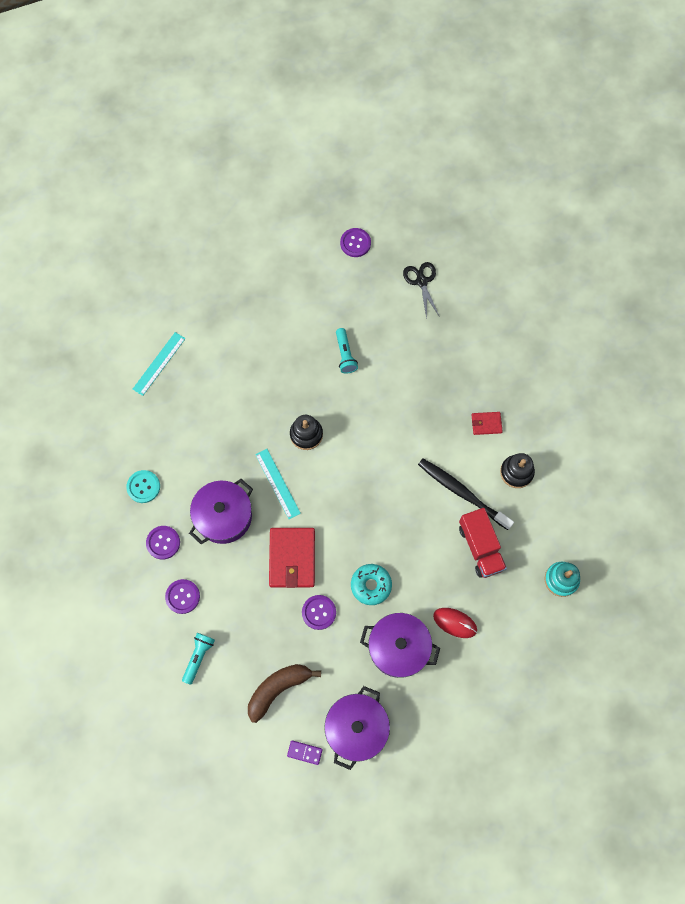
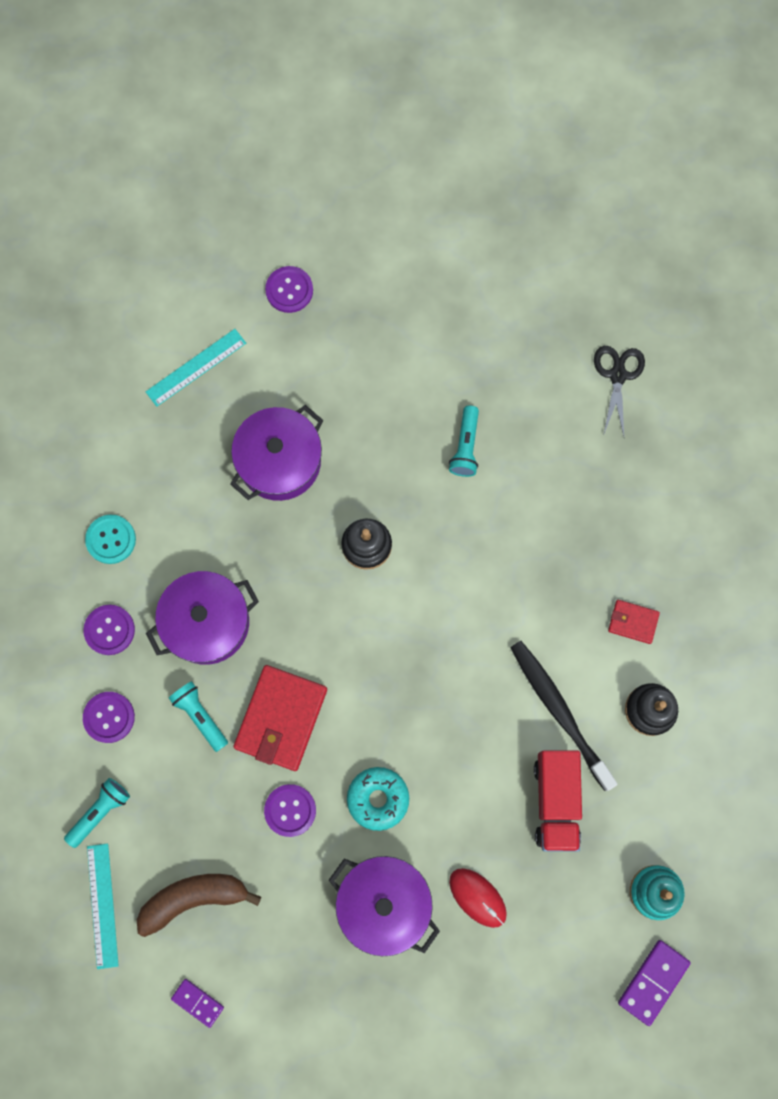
camera: 20 degrees right, 5 degrees up
turquoise ruler [255,449,301,519] -> turquoise ruler moved to [87,843,119,969]
purple pot [324,686,390,770] -> purple pot moved to [230,405,324,501]
purple button [340,228,371,257] -> purple button moved to [265,266,313,313]
none -> turquoise flashlight [169,681,228,752]
none -> purple domino [618,940,691,1026]

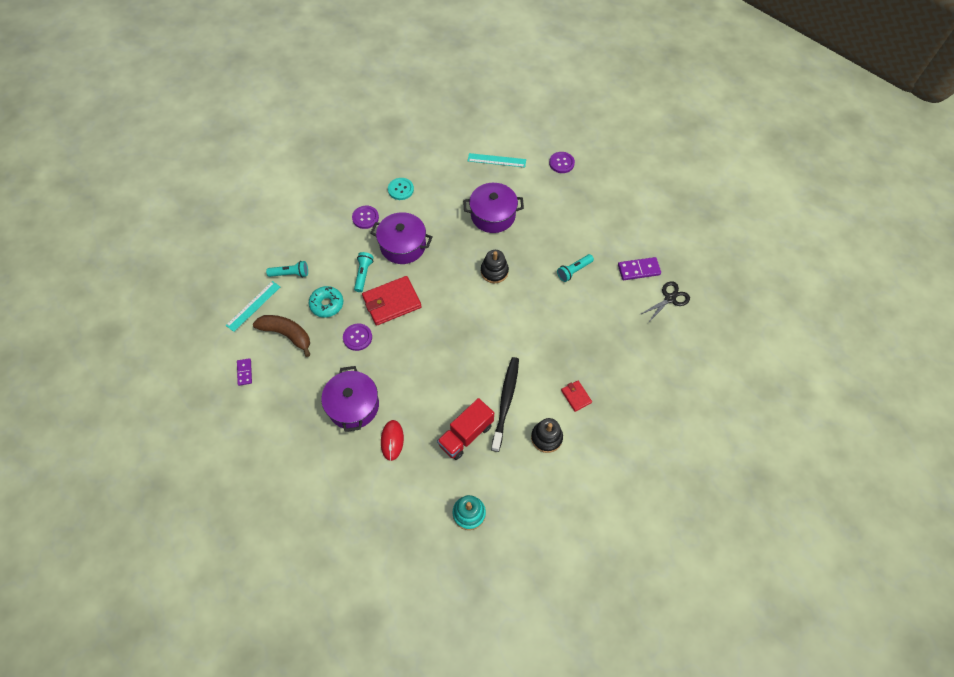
camera: 45 degrees right, 15 degrees down
purple button [83,692,135,743] -> none
turquoise donut [347,767,409,831] -> turquoise donut moved to [309,286,343,318]
purple domino [618,940,691,1026] -> purple domino moved to [618,257,661,280]

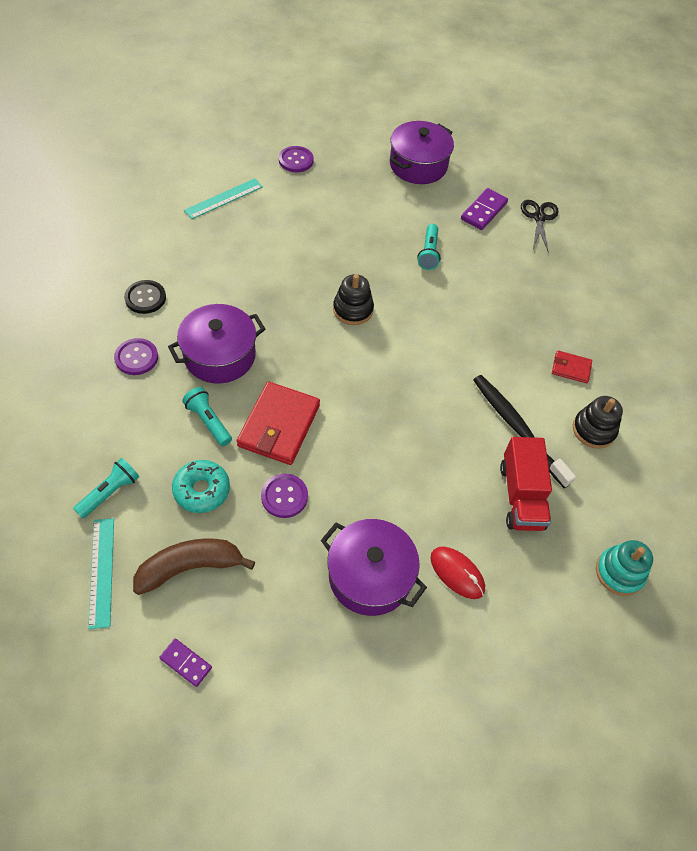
camera: 50 degrees left, 5 degrees down
turquoise button [388,178,414,200] -> black button [124,280,166,314]
purple pot [463,183,524,233] -> purple pot moved to [390,121,454,184]

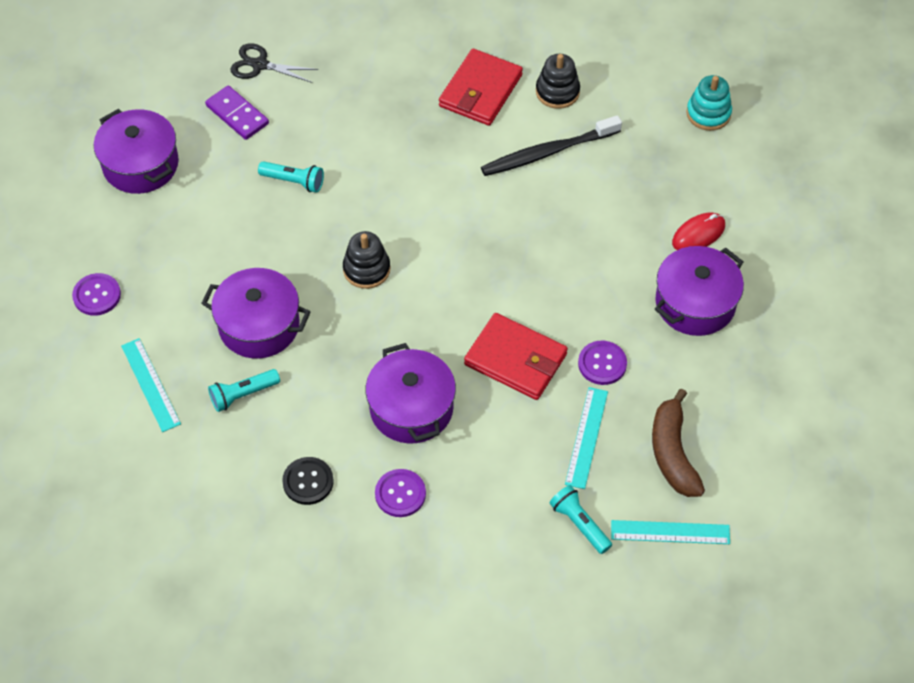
camera: 75 degrees left, 0 degrees up
purple domino [159,639,212,687] -> none
turquoise donut [172,460,230,513] -> turquoise ruler [565,387,608,489]
turquoise flashlight [182,387,232,446] -> turquoise flashlight moved to [208,369,280,412]
red truck [500,437,552,531] -> none
red wallet [552,350,592,383] -> red wallet [439,49,523,126], size x1.97
none -> purple pot [201,268,311,358]

